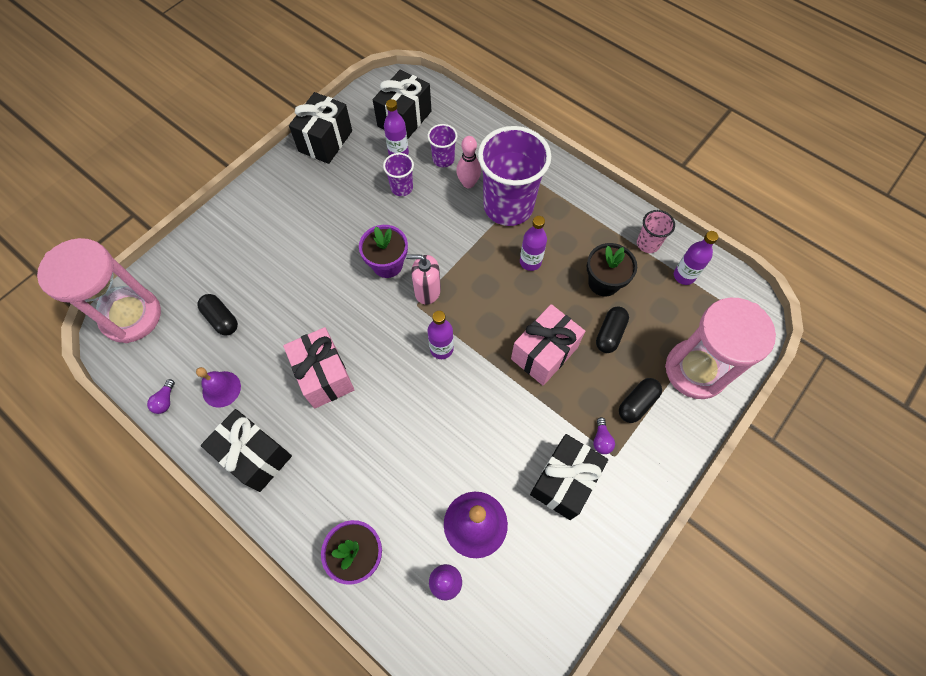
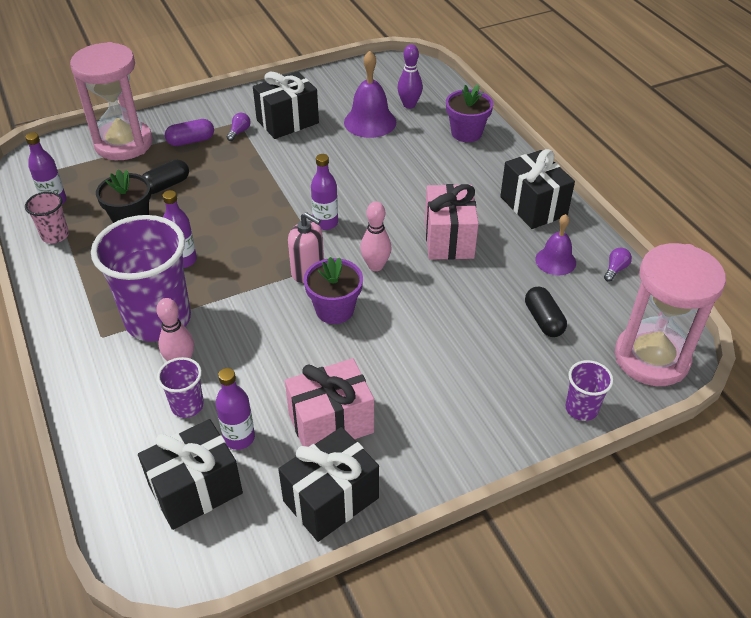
camera: 155 degrees left, 20 degrees down
purple cup [383,153,414,196] -> purple cup moved to [565,360,613,421]
pink gift [511,304,585,386] -> pink gift moved to [285,358,374,447]
black capsule [619,378,662,423] -> purple capsule [165,119,214,146]
none -> pink bowling pin [360,202,391,271]

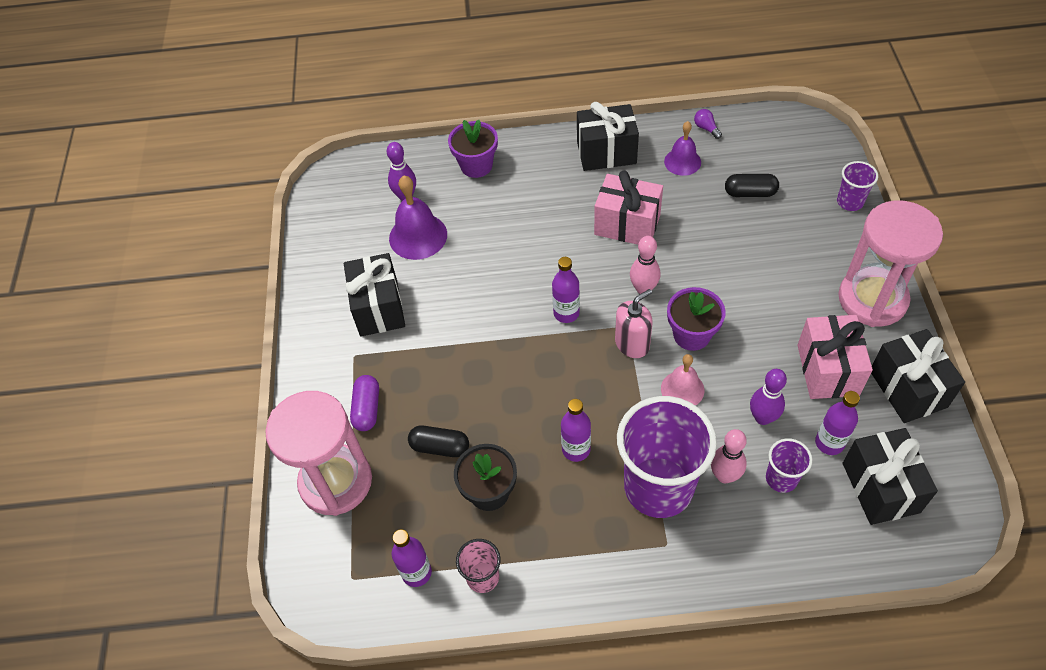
camera: 65 degrees left, 10 degrees up
black capsule [142,160,189,194] -> black capsule turned 60 degrees counterclockwise [408,426,469,457]
purple light bulb [227,113,251,141] -> none
pink hourglass [615,243,726,386] -> pink hourglass moved to [838,200,943,327]
none -> pink bell [661,354,704,406]
none -> purple bowling pin [750,369,787,425]

